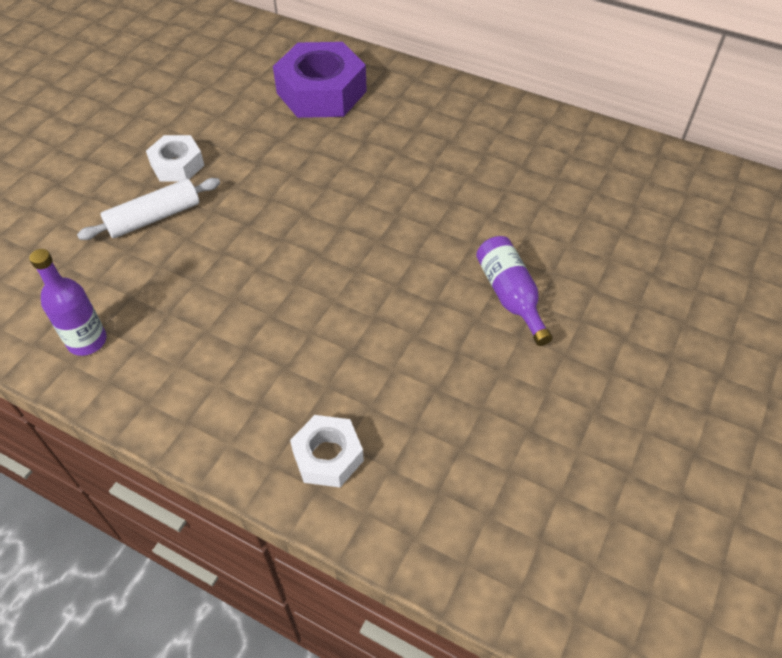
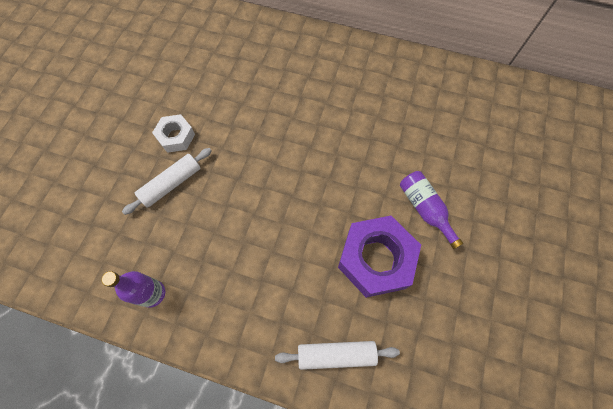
camera: 10 degrees left, 15 degrees up
purple nut [273,42,367,118] -> purple nut moved to [338,216,421,298]
white nut [290,415,364,487] -> white rolling pin [275,341,400,370]

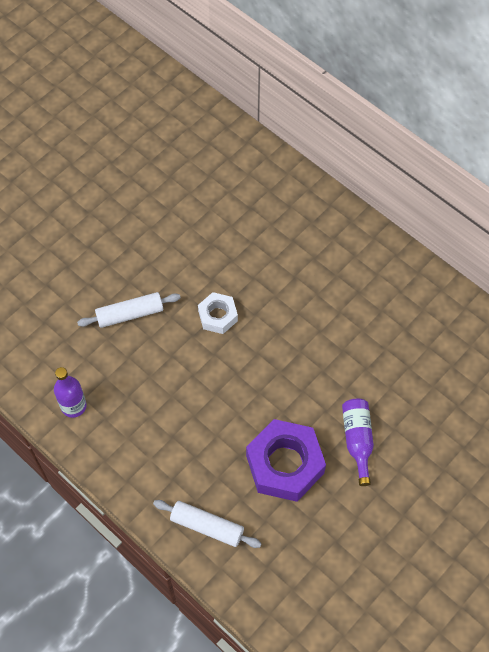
camera: 25 degrees right, 5 degrees down
white nut [152,114,195,153] -> white nut moved to [198,292,238,334]

